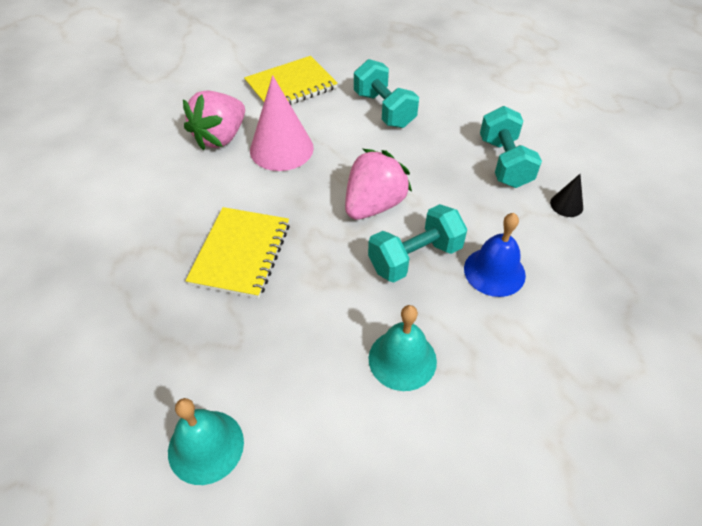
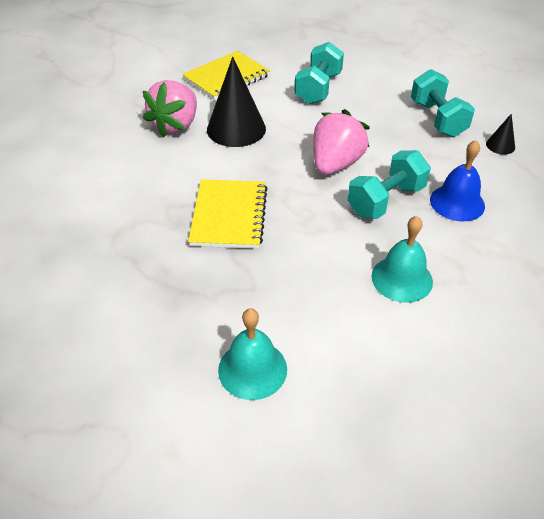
camera: 10 degrees left, 5 degrees down
pink cone [250,75,314,171] -> black cone [207,56,266,147]
turquoise dumbbell [354,59,419,128] -> turquoise dumbbell turned 60 degrees clockwise [295,42,344,104]

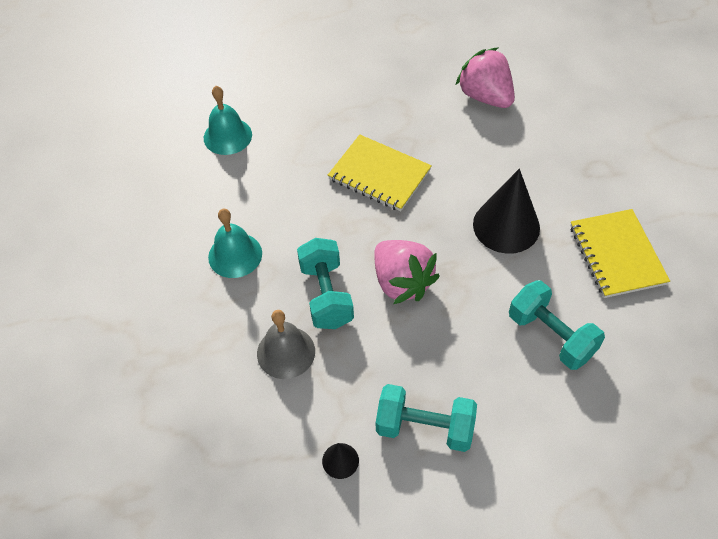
camera: 120 degrees right, 10 degrees up
pink strawberry [143,80,197,137] -> pink strawberry moved to [455,47,515,108]
blue bell [430,140,485,222] -> grey bell [257,310,315,379]

